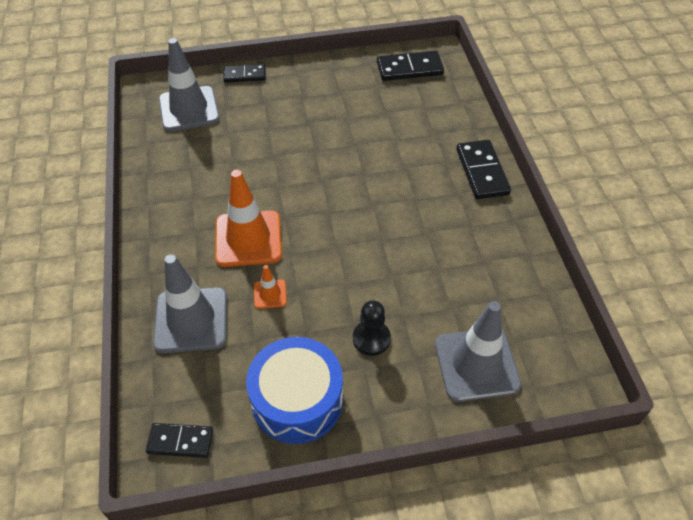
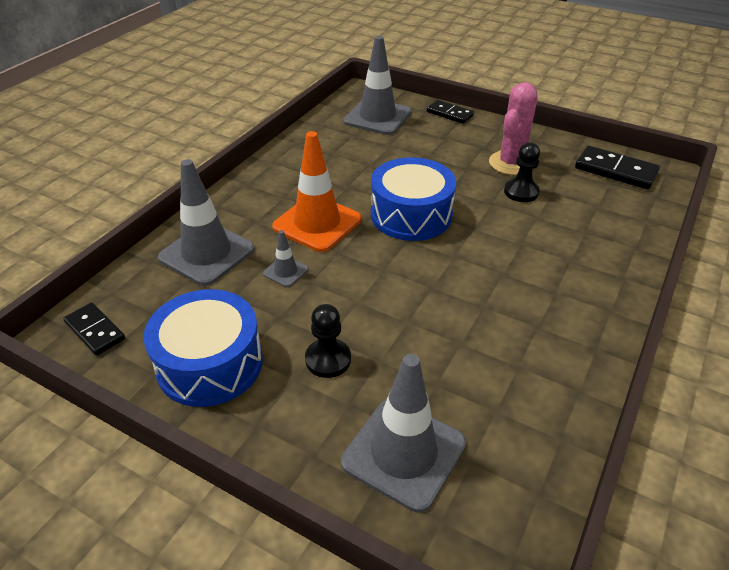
camera: 40 degrees right, 10 degrees down
orange traffic cone [254,265,287,309] -> grey traffic cone [263,230,309,287]
black domino [456,140,511,199] -> none
none -> blue drum [371,157,456,241]
none -> pink cactus [489,82,537,175]
none -> black pawn [504,142,540,202]

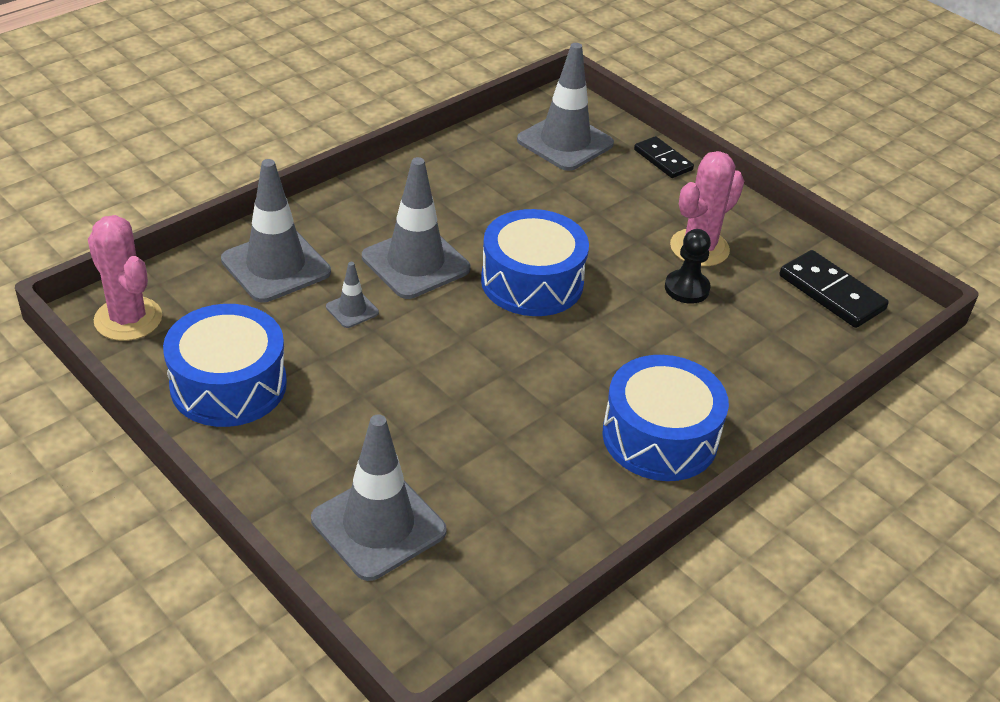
camera: 15 degrees right, 0 degrees up
black domino [63,303,125,356] -> pink cactus [88,215,162,341]
orange traffic cone [272,131,361,252] -> grey traffic cone [362,157,471,299]
black pawn [305,304,351,378] -> none
none -> blue drum [602,355,729,481]

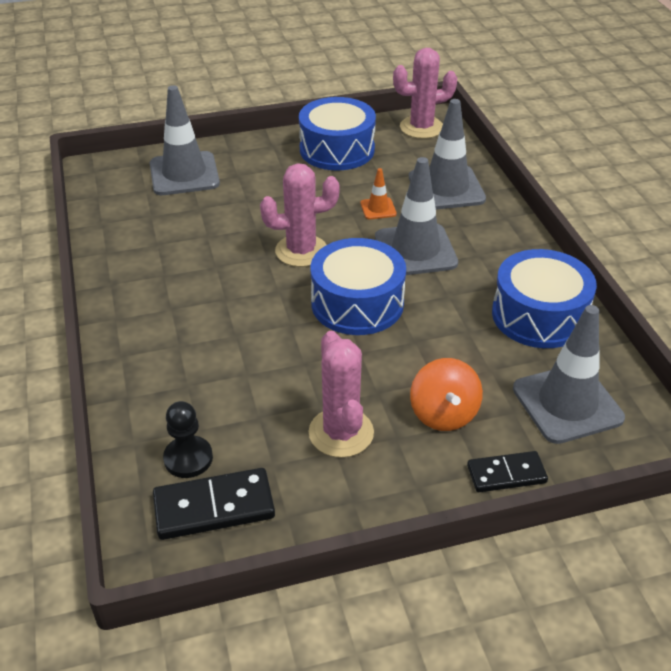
camera: 120 degrees right, 0 degrees up
grey traffic cone [326,262,379,328] -> orange traffic cone [360,168,397,219]
blue drum [602,355,729,481] -> blue drum moved to [492,249,597,348]
black pawn [665,229,711,304] -> black pawn moved to [163,401,213,478]
none -> pink cactus [260,163,340,267]
none -> orange spinning top [410,358,483,431]

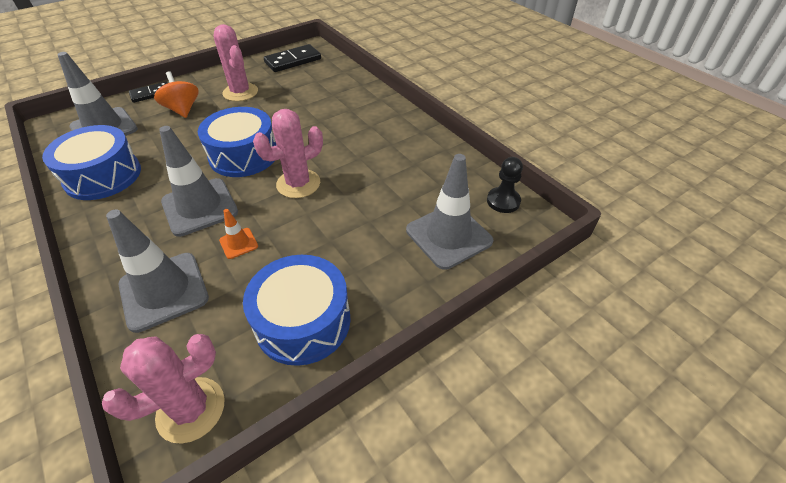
camera: 160 degrees right, 5 degrees up
black pawn [163,401,213,478] -> black pawn moved to [487,157,523,213]

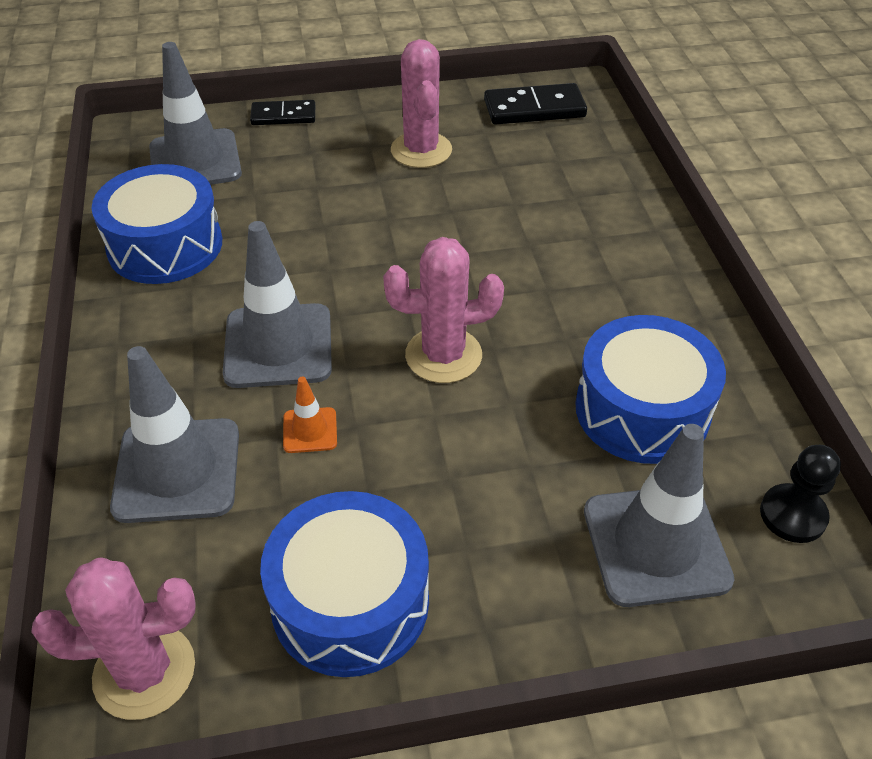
camera: 25 degrees right, 0 degrees up
orange spinning top [154,71,198,118] -> none
blue drum [198,107,276,177] -> blue drum moved to [575,315,726,464]

